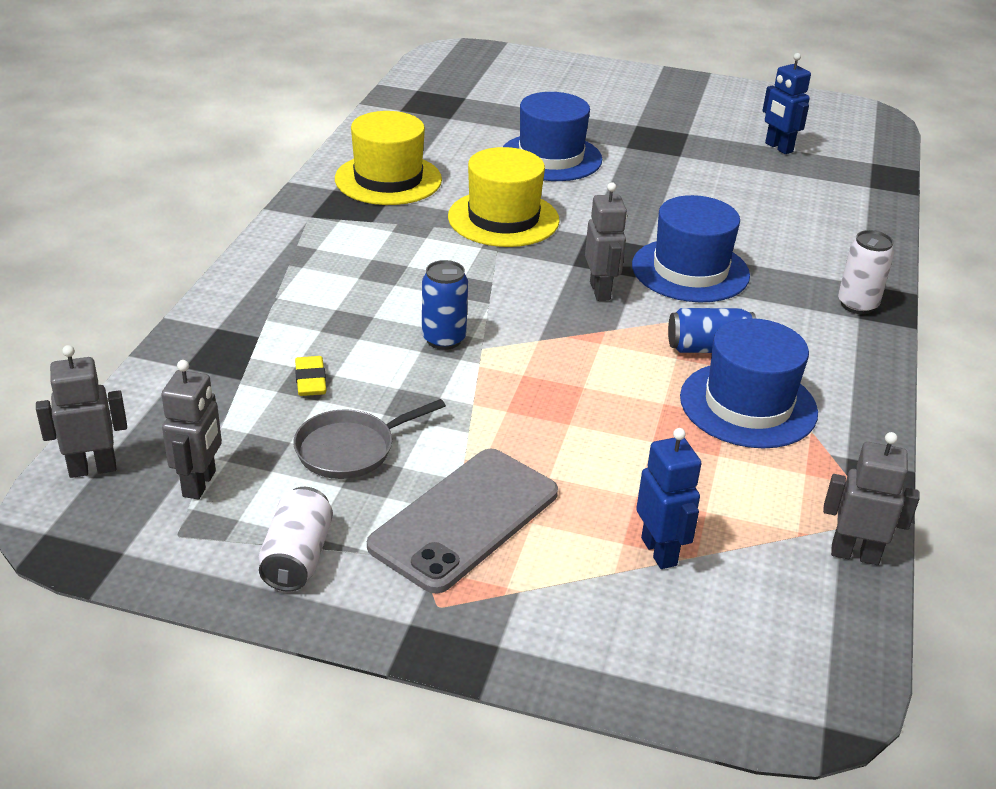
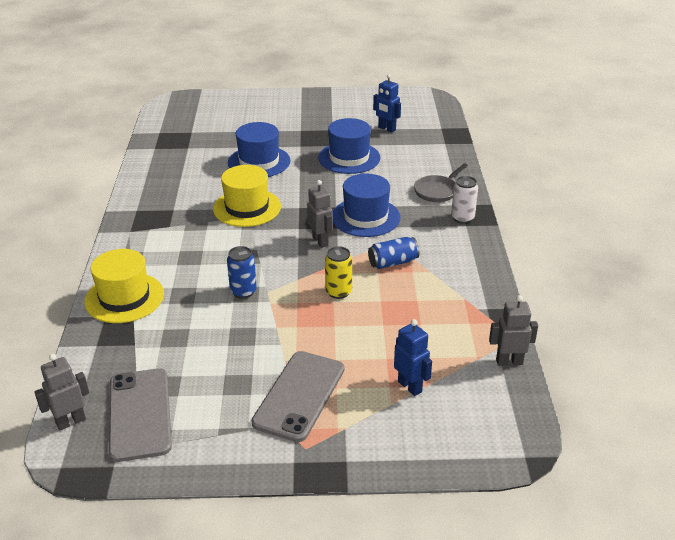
camera: 15 degrees left, 0 degrees up
grey robot [162,360,222,499] -> grey phone [109,368,172,462]
white can [259,487,333,592] -> none
grey pan [293,399,446,479] -> grey pan moved to [414,163,468,202]
yellow eraser [295,356,326,396] -> none
yellow hat [335,111,442,205] -> yellow hat moved to [84,249,164,323]
blue hat [680,318,818,448] -> blue hat moved to [318,118,380,174]
none -> yellow can [325,246,352,299]

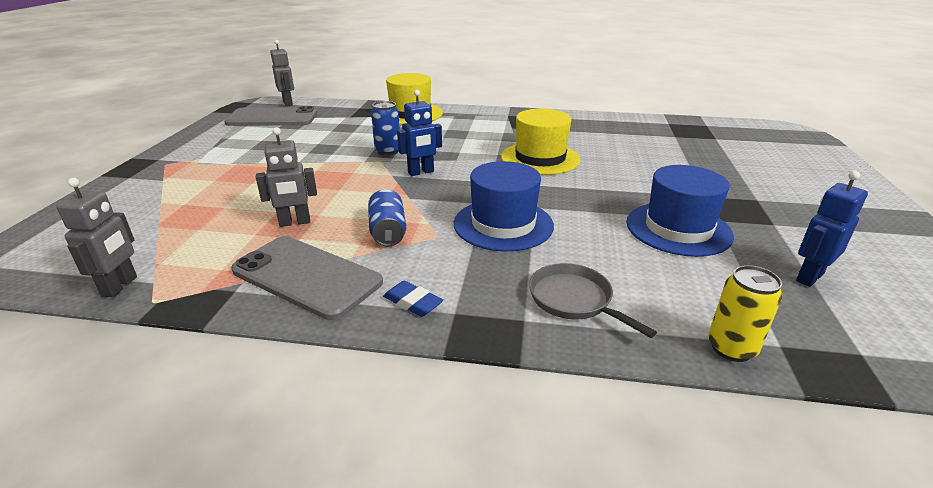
camera: 100 degrees right, 5 degrees down
blue hat [228,122,291,177] -> none
grey phone [251,351,344,442] -> grey phone moved to [231,236,383,320]
grey robot [307,180,333,248] -> grey robot moved to [256,127,317,227]
yellow can [325,246,352,299] -> yellow can moved to [708,265,782,362]
blue robot [394,319,432,396] -> blue robot moved to [397,90,442,176]
white can [451,176,478,224] -> none
none -> blue eraser [383,281,443,317]

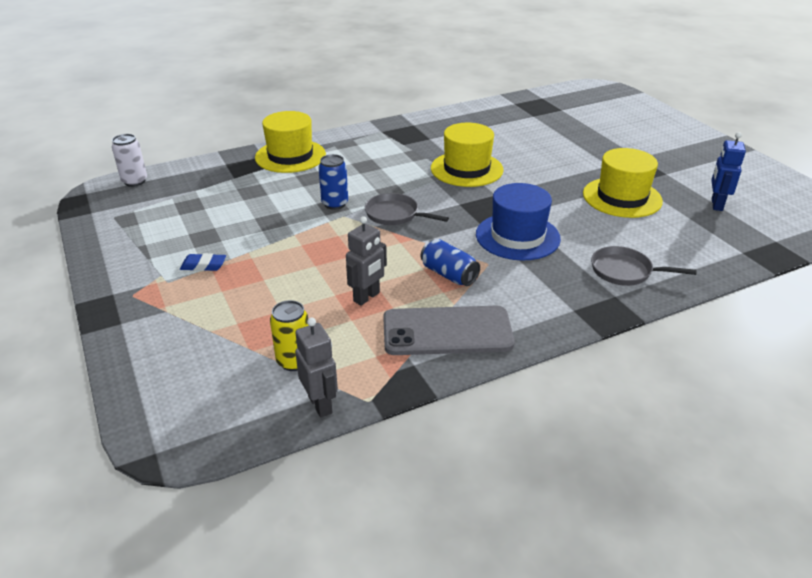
camera: 35 degrees left, 5 degrees up
grey phone [224,106,318,126] -> none
grey robot [270,40,294,106] -> white can [112,134,147,187]
blue eraser [383,281,443,317] -> blue eraser moved to [180,253,226,271]
blue robot [397,90,442,176] -> grey pan [365,193,449,225]
blue hat [626,165,734,257] -> yellow hat [583,148,663,218]
yellow can [708,265,782,362] -> yellow can moved to [270,300,309,371]

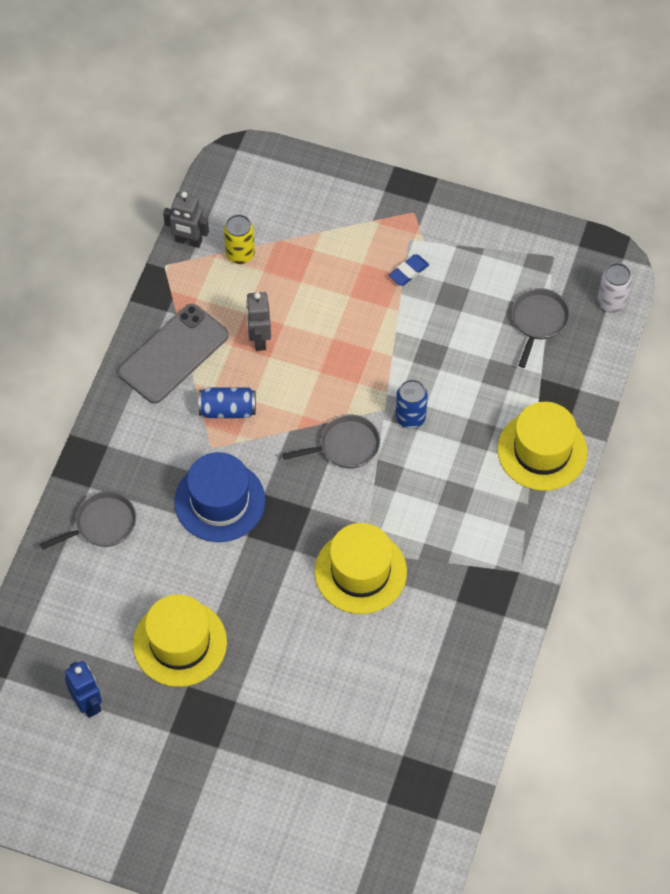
camera: 135 degrees right, 25 degrees up
none -> grey pan [512,288,570,368]

